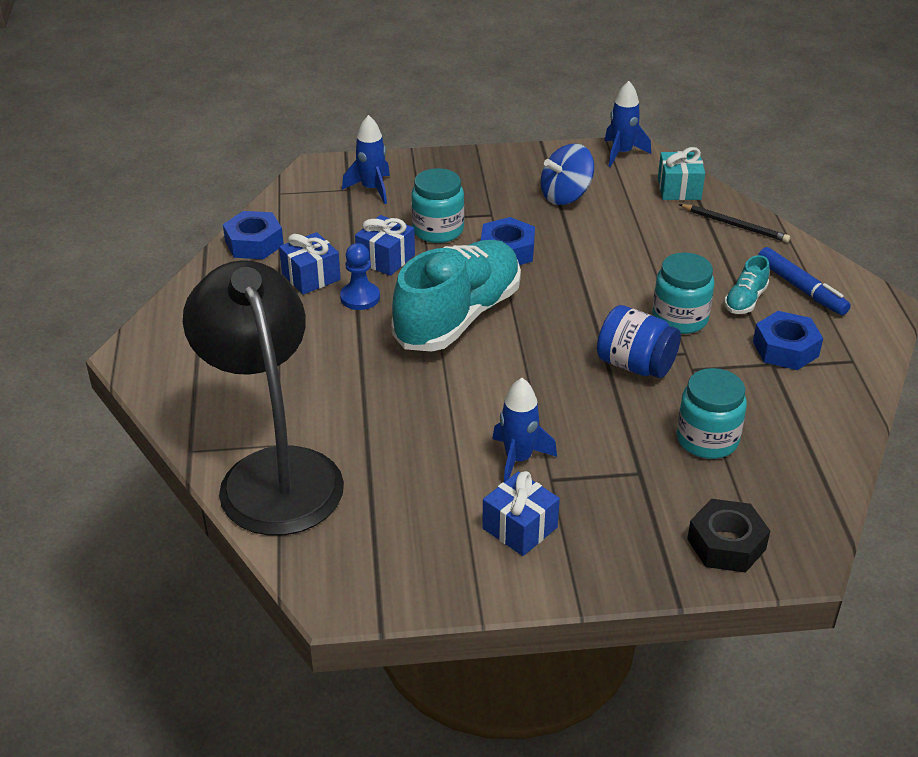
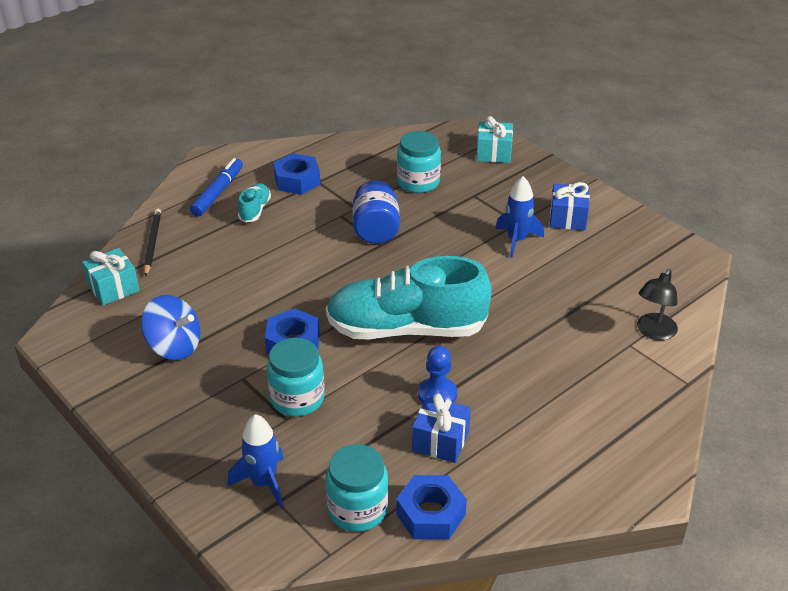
camera: 125 degrees left, 0 degrees up
black lamp [183,260,344,536] -> black lamp [637,269,678,340], size x0.42
blue gift [355,215,415,276] -> none
blue rocket [605,81,651,167] -> none
turquoise jar [652,252,715,334] -> turquoise jar moved to [326,444,389,532]
black nut [687,499,770,573] -> turquoise gift [477,116,513,163]
turquoise shoe [724,255,770,314] -> turquoise shoe turned 75 degrees counterclockwise [238,183,271,223]

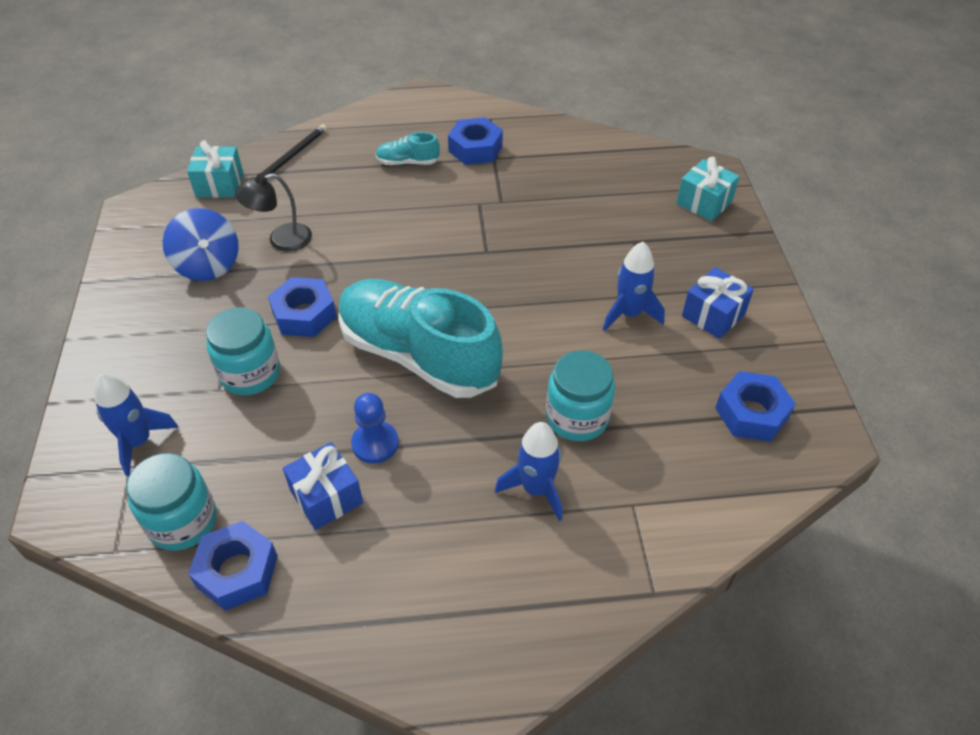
camera: 35 degrees right, 10 degrees up
blue marker [190,158,243,217] -> none
turquoise shoe [238,183,271,223] -> turquoise shoe turned 135 degrees counterclockwise [375,132,440,165]
blue jar [353,180,400,244] -> none
turquoise jar [397,131,441,193] -> turquoise jar moved to [546,350,615,441]
black lamp [637,269,678,340] -> black lamp moved to [235,173,312,252]
none -> blue rocket [495,422,562,521]
none -> blue nut [715,371,796,442]

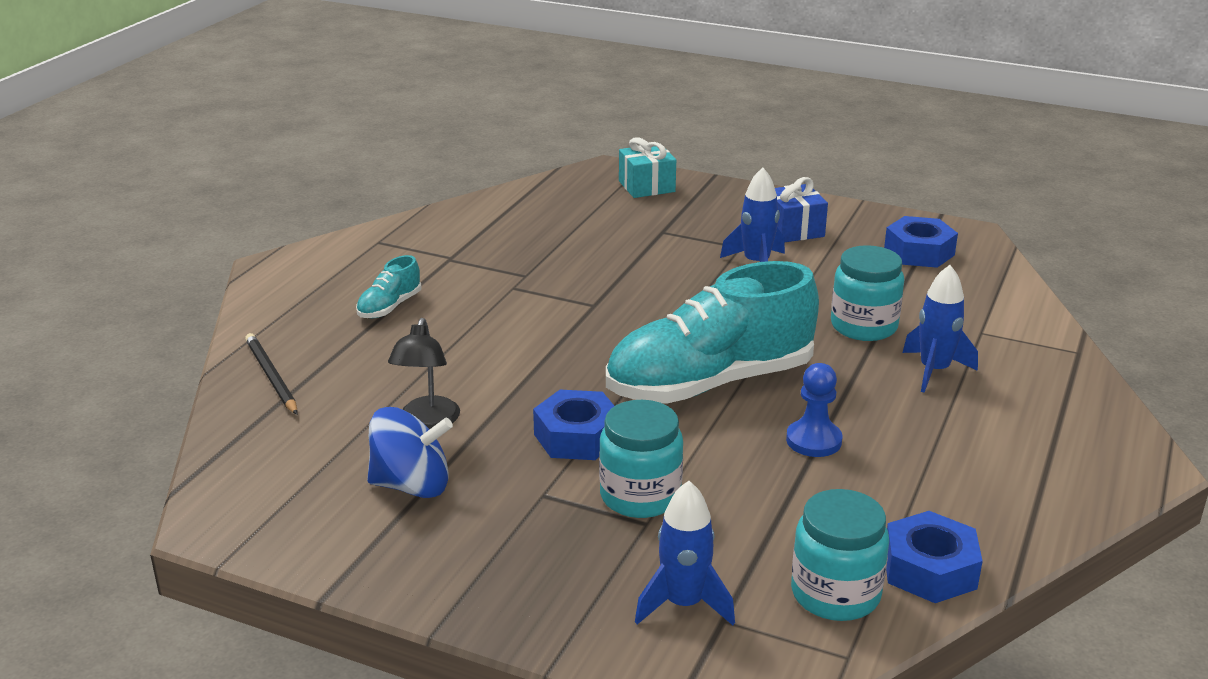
camera: 60 degrees left, 20 degrees down
turquoise gift [187,140,243,198] -> none
blue gift [283,442,363,530] -> none
blue nut [448,117,503,165] -> none

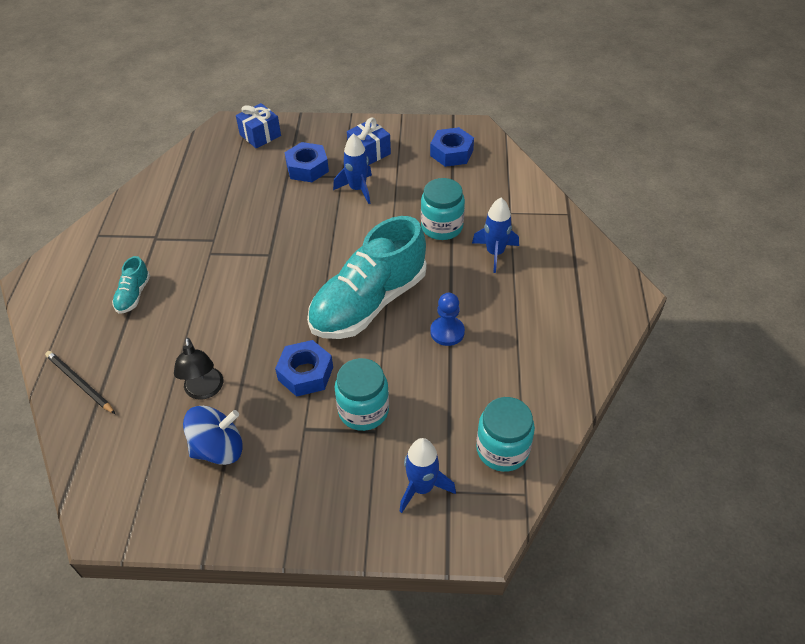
camera: 20 degrees left, 20 degrees up
turquoise gift [619,137,676,198] -> blue gift [236,103,281,148]
blue nut [886,511,983,603] -> blue nut moved to [284,142,329,182]

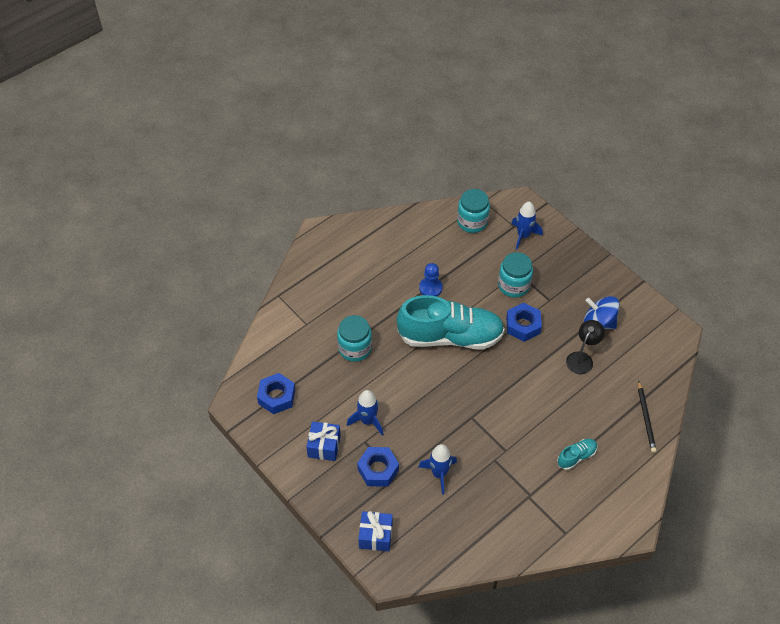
camera: 135 degrees left, 5 degrees up
blue rocket [472,198,519,273] -> blue rocket moved to [419,444,457,495]

